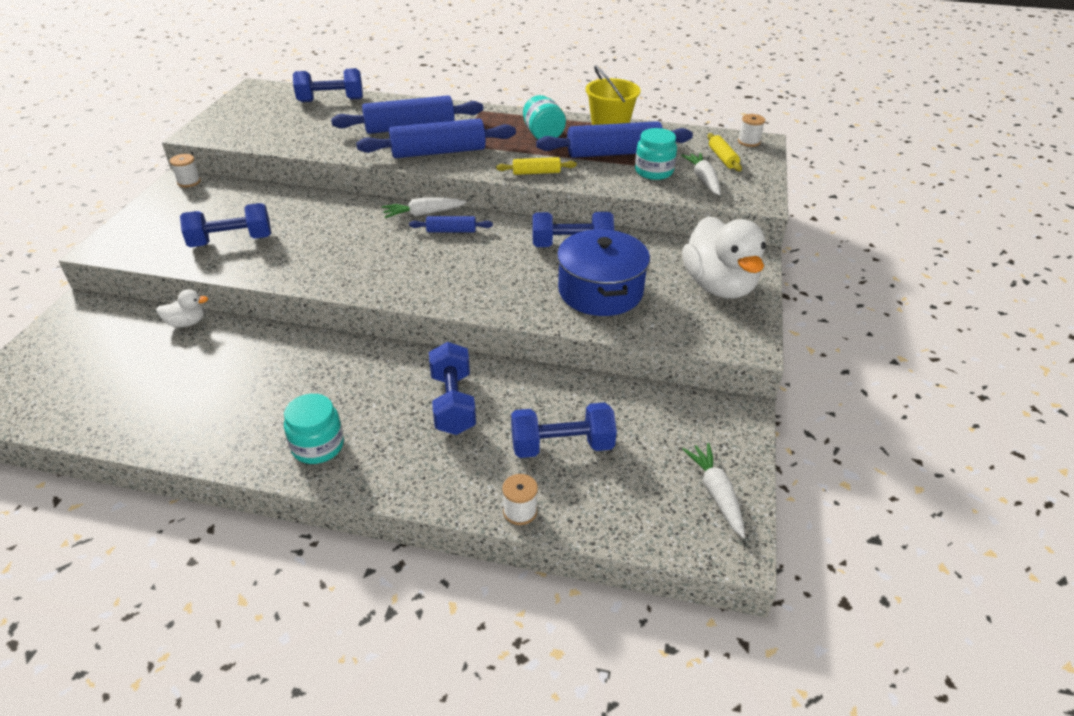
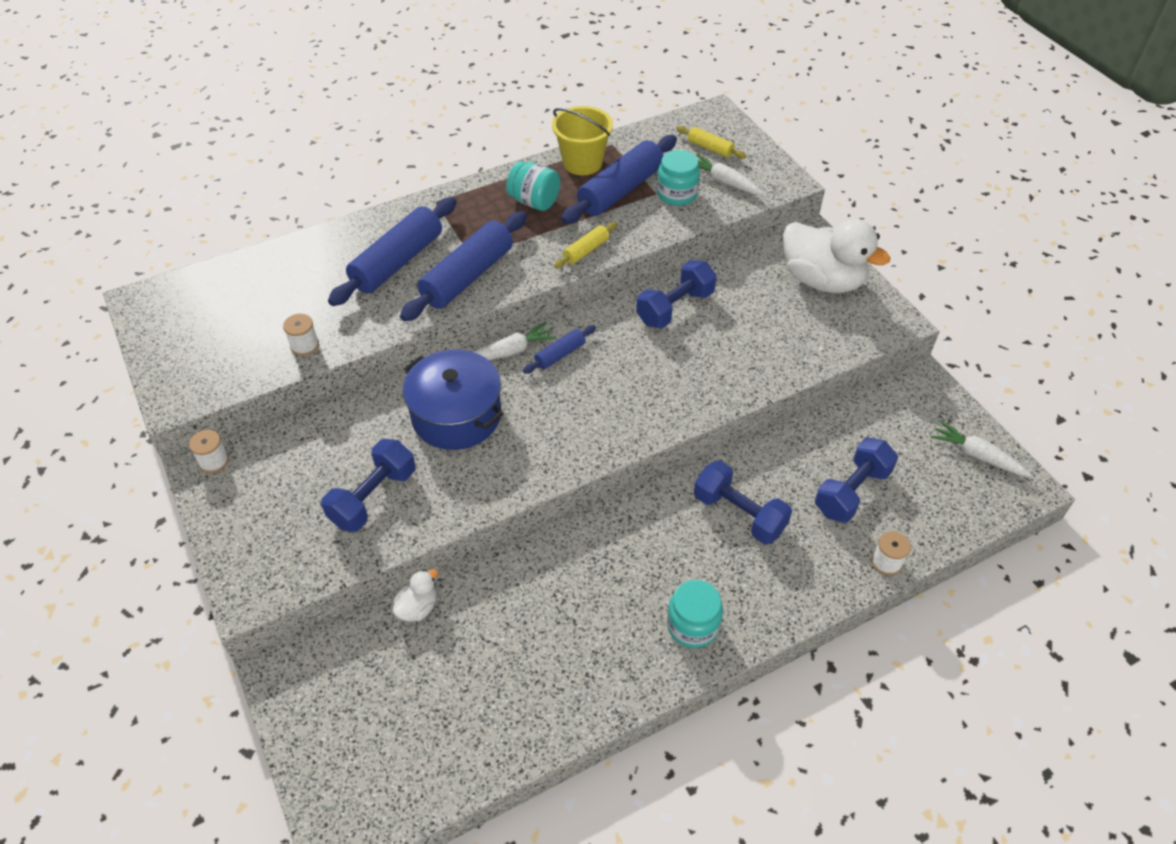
camera: 40 degrees left, 10 degrees up
blue dumbbell [293,68,363,102] -> none
white carrot [382,197,467,218] -> white carrot turned 150 degrees counterclockwise [473,322,556,360]
blue pot [557,229,650,316] -> blue pot moved to [403,349,503,450]
white spool [738,114,765,147] -> white spool moved to [283,314,319,356]

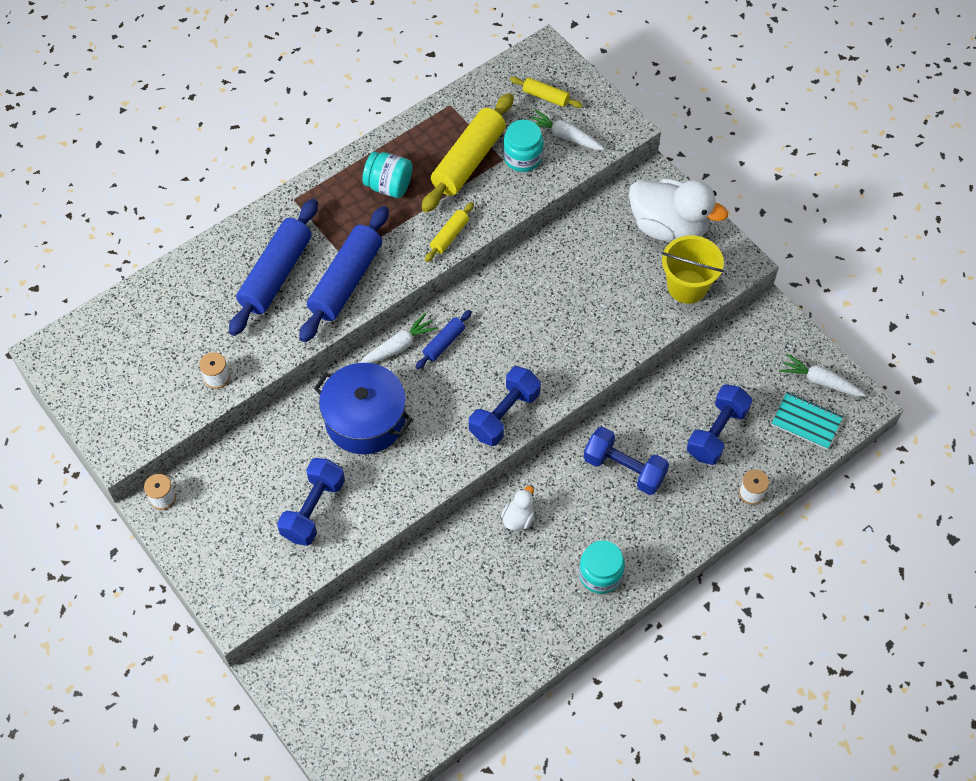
camera: 10 degrees left, 10 degrees up
white duck [393,569,438,622] -> white duck moved to [501,486,535,531]
yellow bucket [552,106,613,175] -> yellow bucket moved to [662,235,724,304]
blue rolling pin [561,135,677,224] -> yellow rolling pin [422,93,514,212]
blue dumbbell [636,260,717,328] -> blue dumbbell moved to [469,366,541,446]
none -> turquoise notebook [772,392,843,450]

